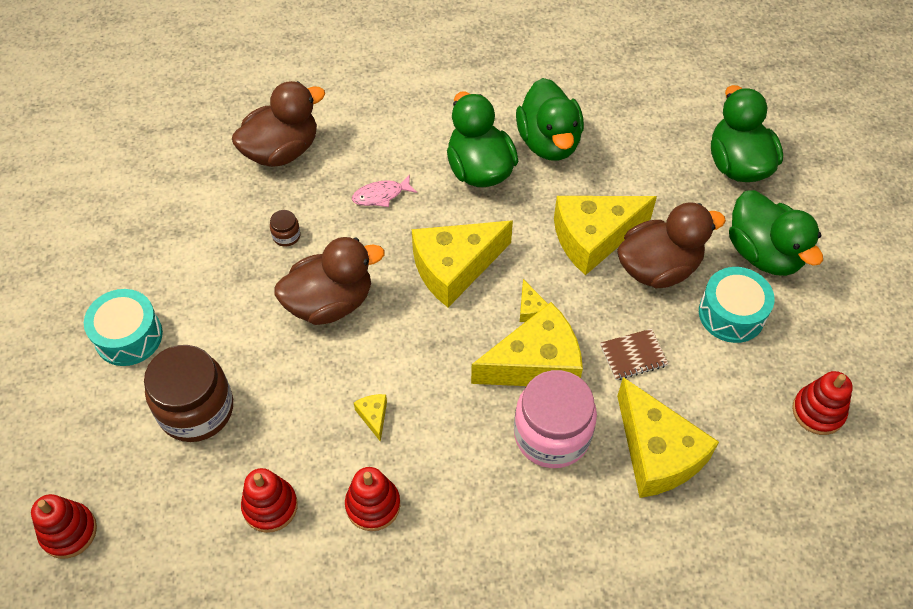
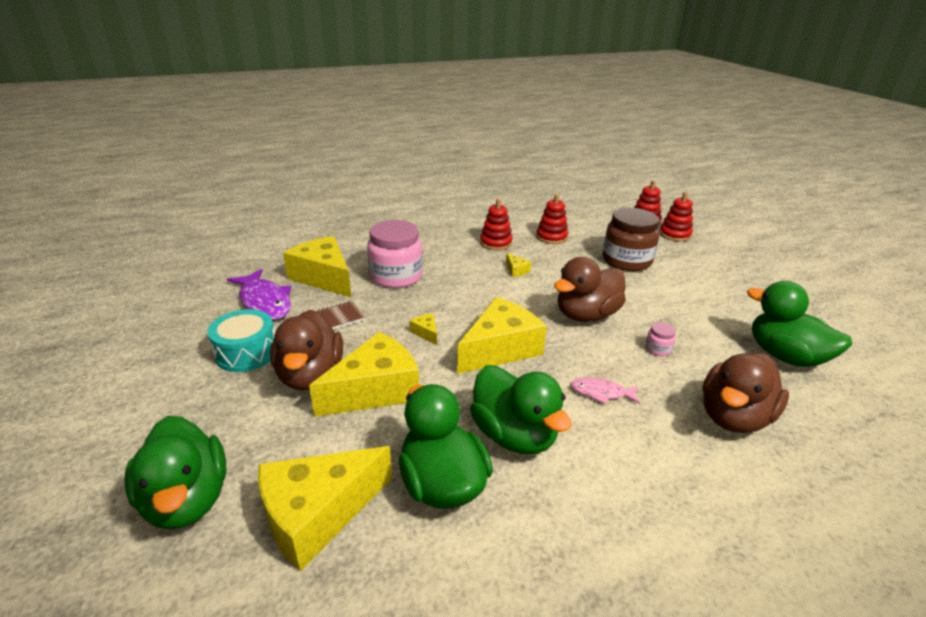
camera: 165 degrees right, 25 degrees down
turquoise drum [84,289,163,366] -> none
brown jar [270,210,301,247] -> pink jar [645,322,676,356]
pink fish [352,174,417,207] -> pink fish turned 135 degrees counterclockwise [570,377,640,404]
yellow cheese [471,302,583,386] -> yellow cheese moved to [258,446,392,571]
brown duck [617,202,726,288] -> brown duck turned 60 degrees counterclockwise [270,310,343,390]
green duck [729,190,823,276] -> green duck moved to [747,281,852,367]
red stacking toy [792,371,853,435] -> red stacking toy moved to [659,192,693,241]
none -> purple fish [227,269,291,320]

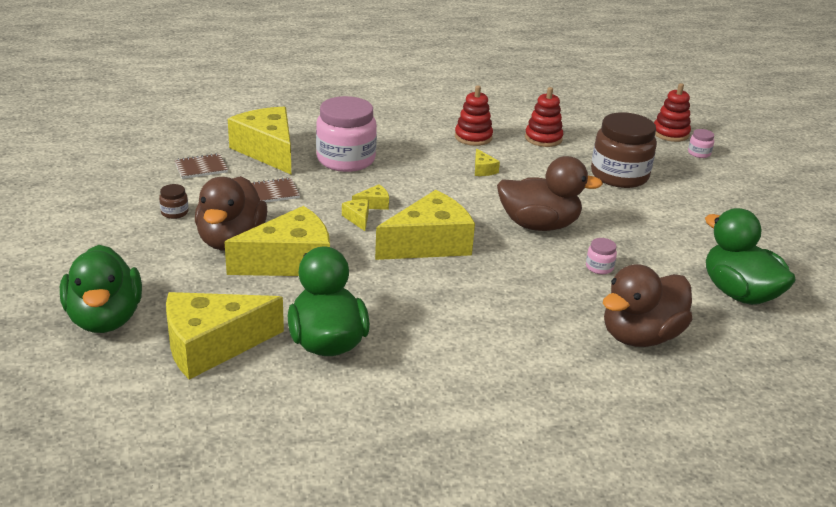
camera: 10 degrees right, 0 degrees up
turquoise drum [207,309,275,372] -> brown jar [159,184,188,219]
purple fish [227,269,291,320] -> brown notebook [174,153,228,179]
green duck [470,365,572,454] -> none
brown duck [554,257,626,322] -> brown duck turned 150 degrees counterclockwise [497,156,603,231]
pink fish [570,377,640,404] -> none
red stacking toy [659,192,693,241] -> pink jar [688,129,714,158]
none -> yellow cheese [352,184,389,210]

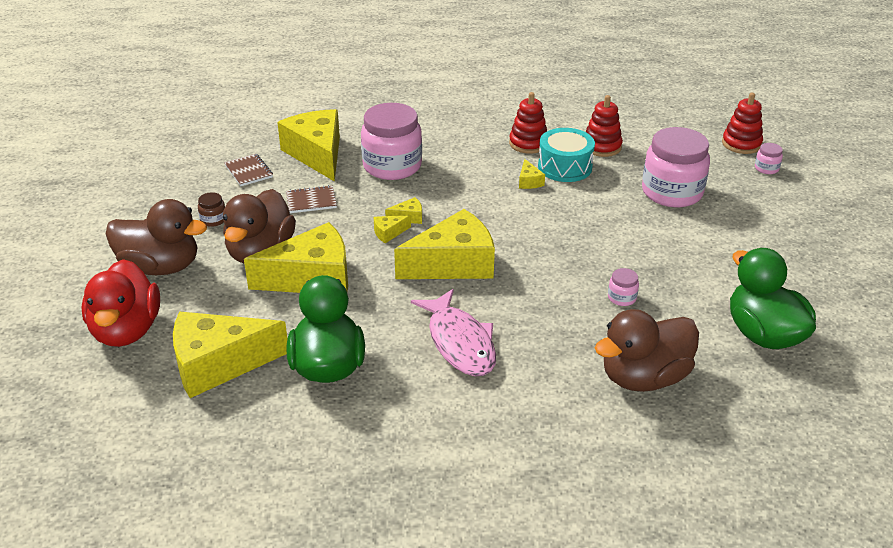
camera: 10 degrees right, 5 degrees up
green duck [60,245,142,333] -> red duck [81,259,160,347]
brown notebook [174,153,228,179] -> brown notebook turned 75 degrees clockwise [224,154,273,186]
yellow cheese [342,199,369,231] -> yellow cheese turned 105 degrees counterclockwise [374,215,411,243]
brown duck [497,156,603,231] -> brown duck moved to [106,199,207,275]
brown jar [591,112,657,188] -> pink jar [642,127,710,207]
none -> pink fish [411,289,496,376]
none -> turquoise drum [538,128,595,182]

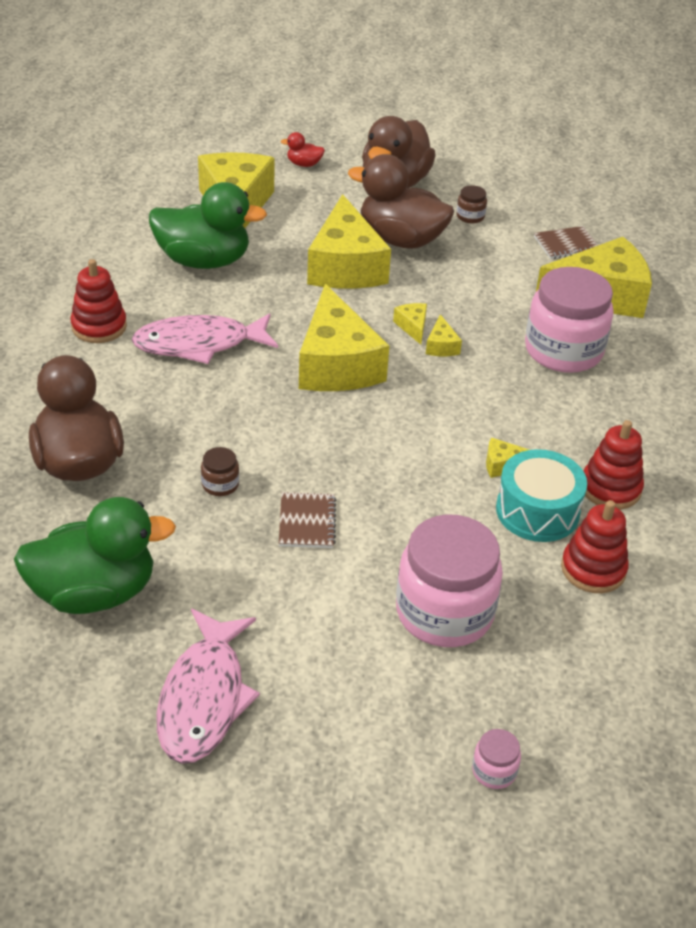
camera: 100 degrees right, 5 degrees up
red duck [81,259,160,347] -> red duck [281,132,325,167], size x0.42
brown notebook [286,185,337,213] -> brown notebook moved to [279,492,336,548]
pink jar [608,268,639,306] -> brown jar [201,447,239,496]
red stacking toy [722,93,763,154] -> red stacking toy moved to [70,259,127,343]
none -> pink fish [157,609,260,764]

